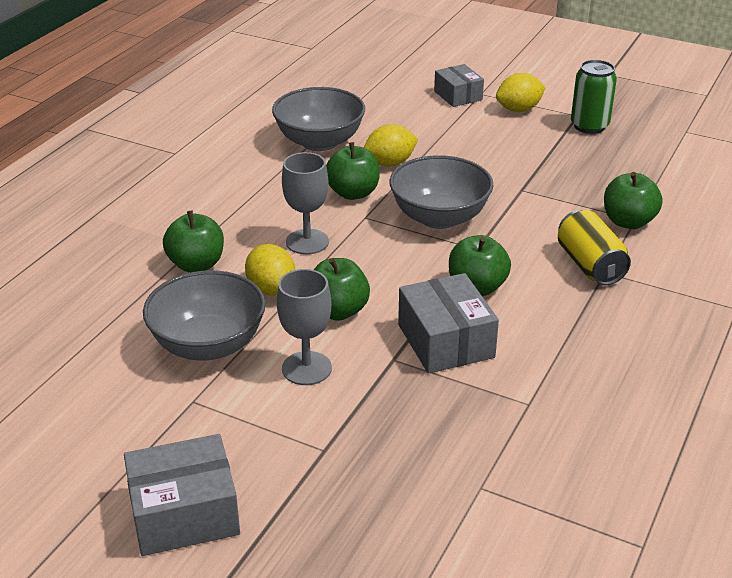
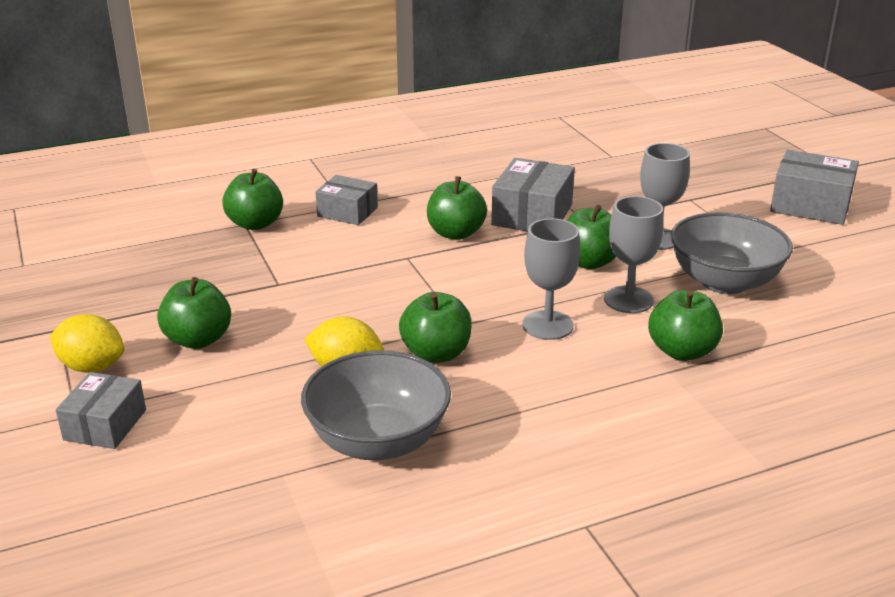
camera: 140 degrees left, 5 degrees down
yellow lemon [245,244,295,296] -> grey goblet [604,196,664,313]
grey bowl [390,155,494,229] -> none
yellow can [558,210,631,285] -> grey box [315,175,378,225]
green can [571,60,617,134] -> none
none -> green apple [157,277,231,349]

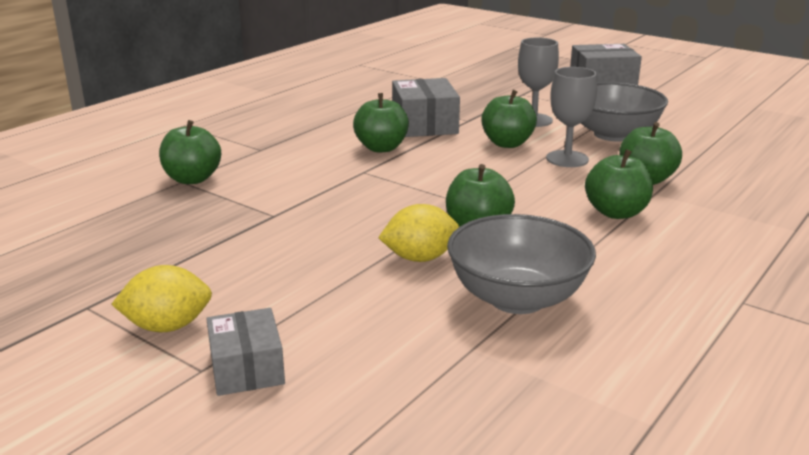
camera: 30 degrees left, 5 degrees down
green apple [157,277,231,349] -> green apple moved to [585,149,653,219]
grey box [315,175,378,225] -> none
grey goblet [522,218,580,340] -> none

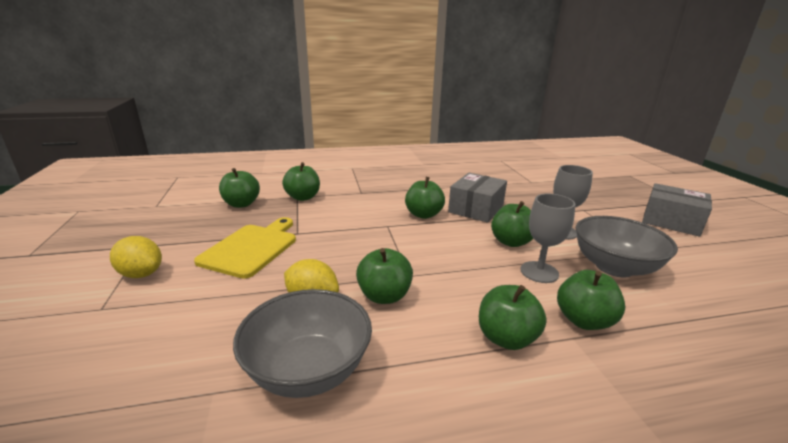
camera: 40 degrees right, 0 degrees up
grey box [206,308,285,396] -> none
none -> yellow cutting board [194,217,296,279]
none -> green apple [219,168,260,208]

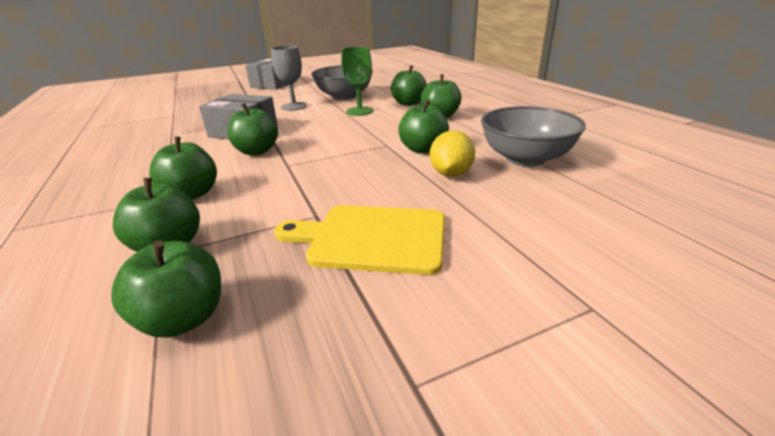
camera: 100 degrees left, 5 degrees up
yellow lemon [110,236,162,278] -> none
green apple [491,201,534,247] -> green apple moved to [149,136,217,200]
grey goblet [520,194,576,283] -> green goblet [341,47,374,116]

